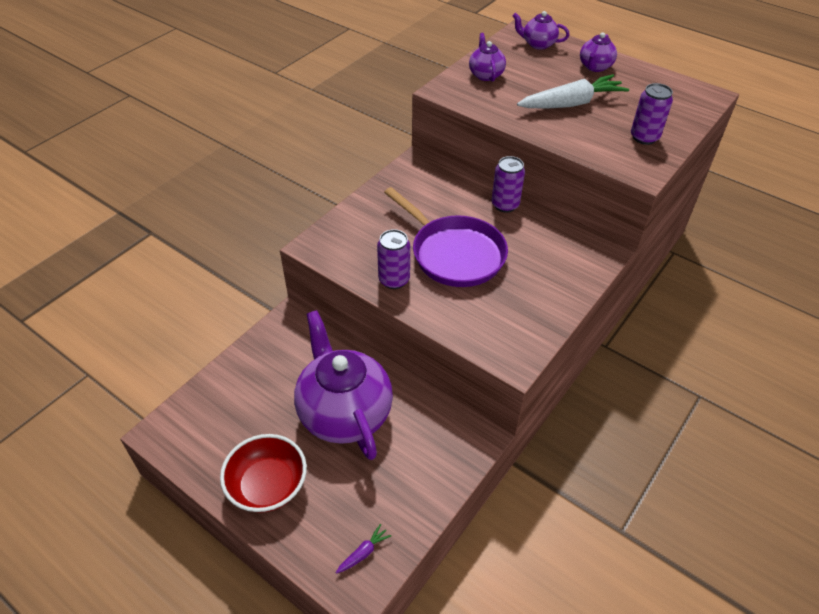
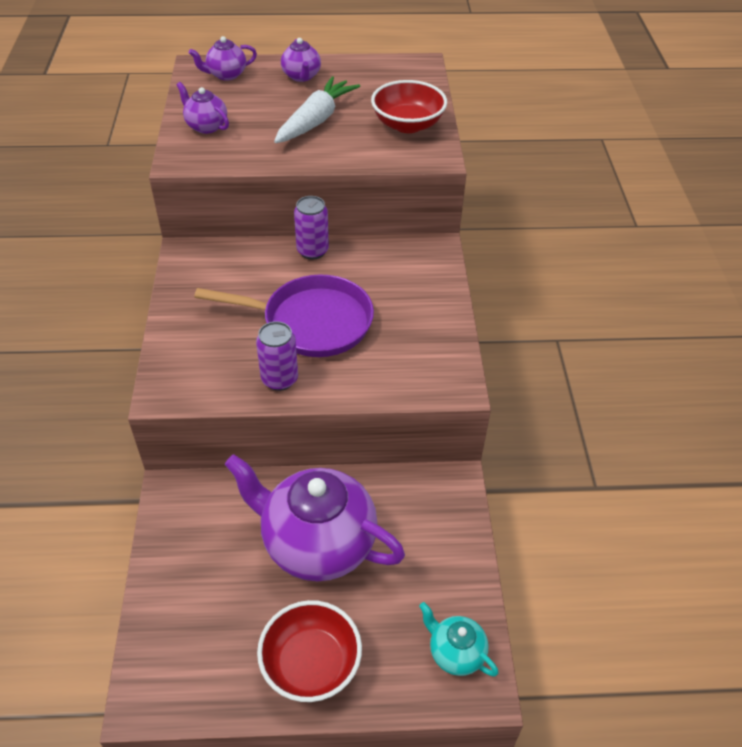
camera: 40 degrees left, 0 degrees up
purple carrot [336,524,392,574] -> turquoise teapot [419,602,498,677]
purple can [631,83,673,145] -> red bowl [371,80,447,133]

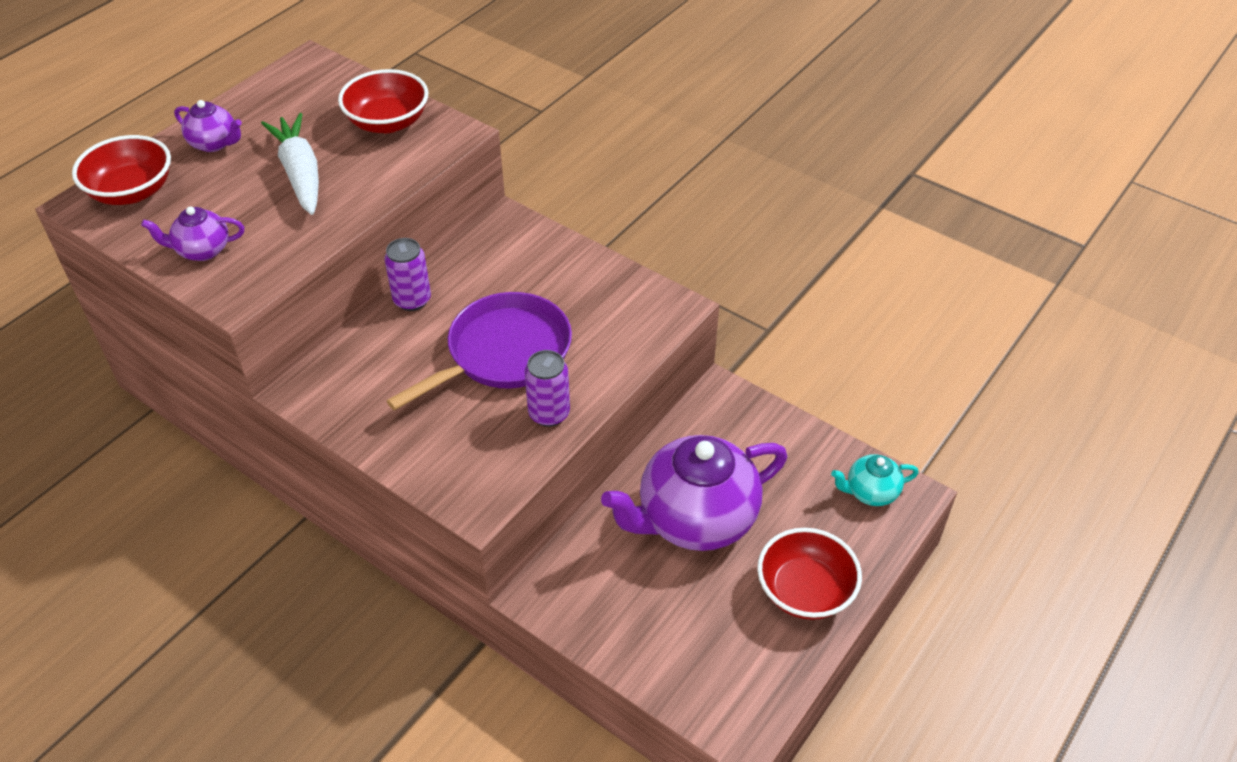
camera: 50 degrees left, 0 degrees up
purple teapot [189,36,257,81] -> red bowl [72,135,171,205]

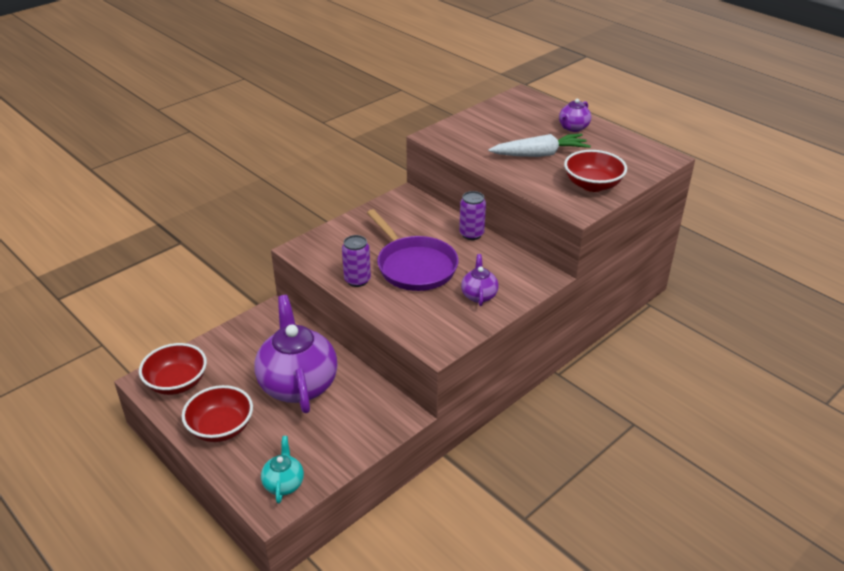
camera: 100 degrees right, 10 degrees down
red bowl [72,135,171,205] -> red bowl moved to [139,343,207,395]
purple teapot [141,206,244,261] -> purple teapot moved to [461,254,499,306]

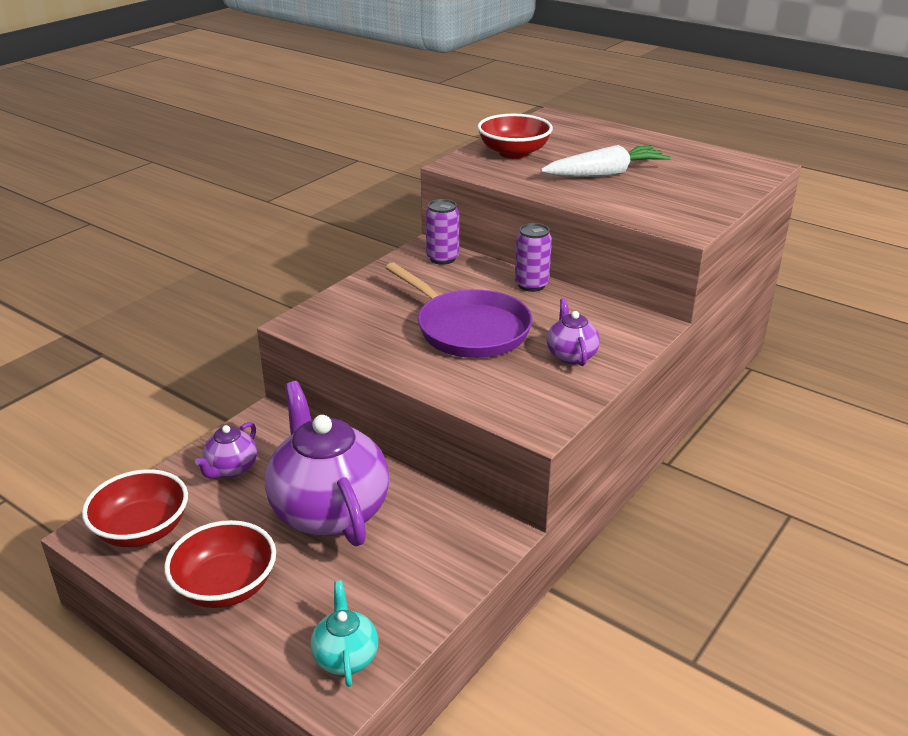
camera: 10 degrees left, 5 degrees down
purple can [342,235,371,287] -> purple can moved to [426,199,459,265]
purple teapot [559,99,591,132] -> purple teapot moved to [195,422,257,478]
red bowl [564,150,627,192] -> red bowl moved to [477,114,553,159]

